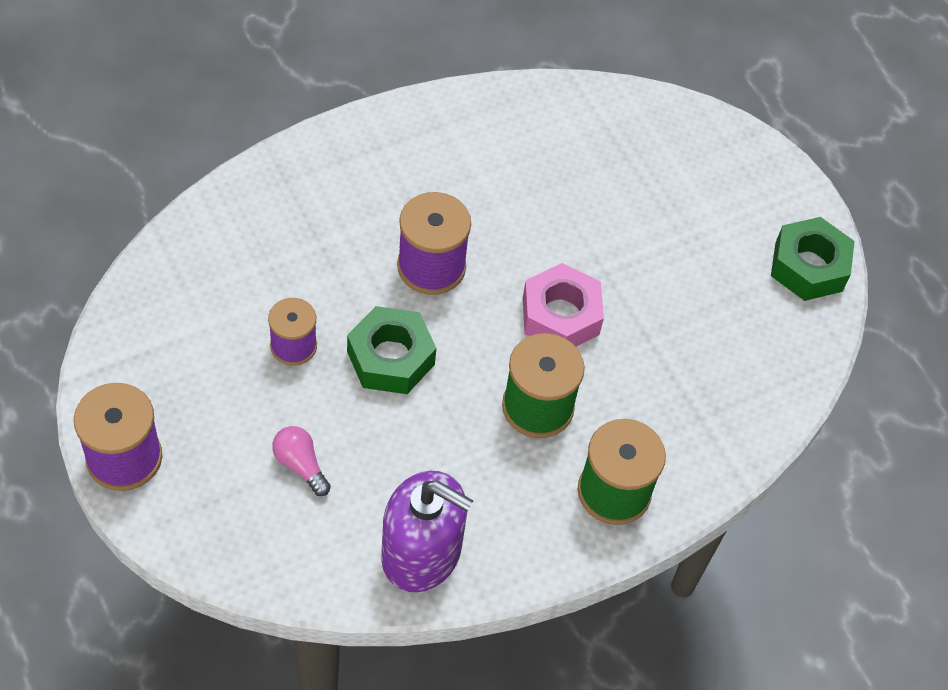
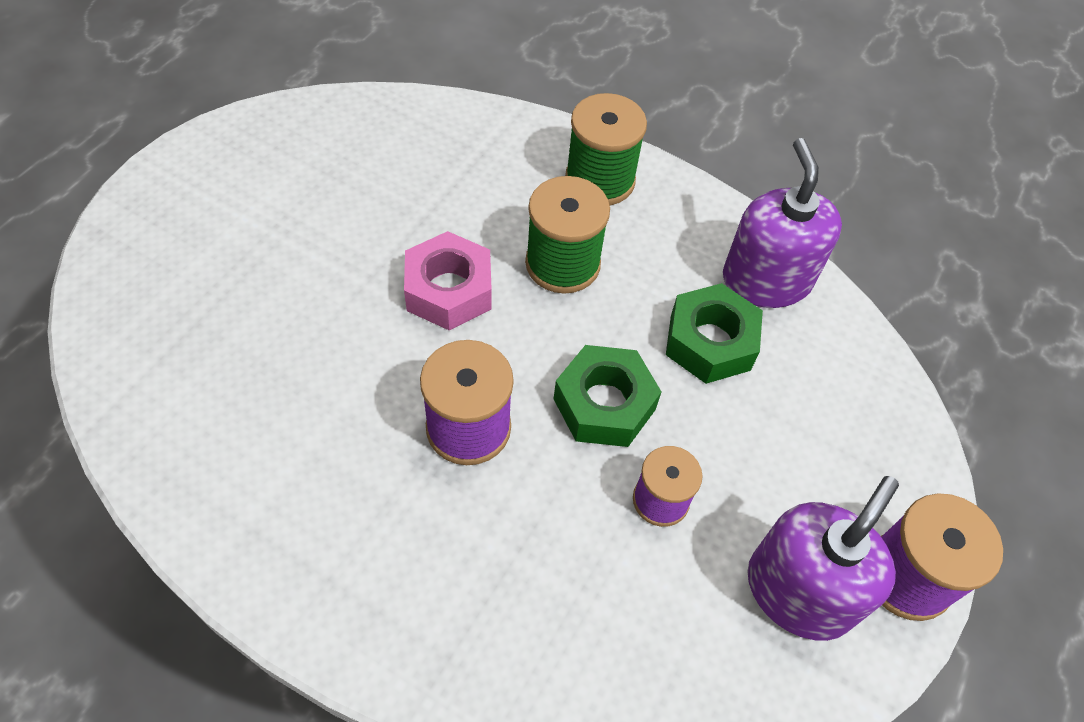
camera: 120 degrees left, 0 degrees up
pink light bulb [272,426,331,496] -> none
green nut [771,217,855,301] -> green nut moved to [666,283,763,384]
none -> purple soap dispenser [747,476,899,641]

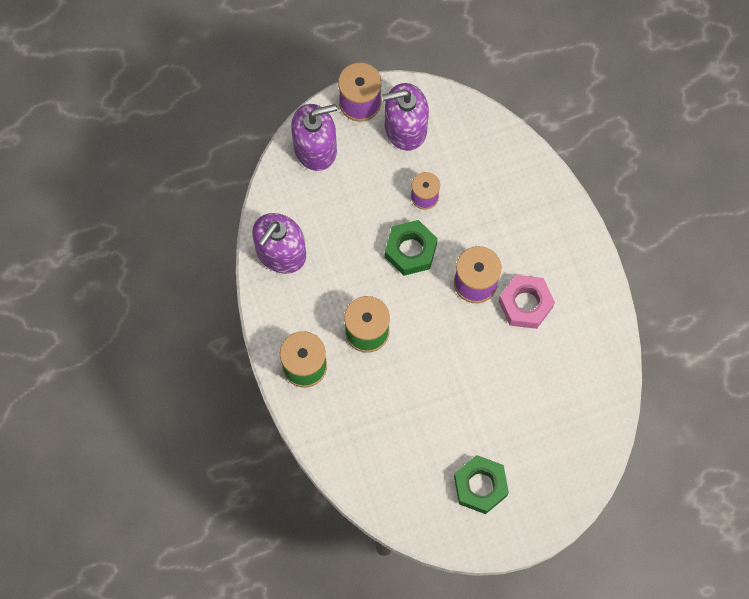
camera: 135 degrees left, 15 degrees up
pink nut [404,231,492,330] -> pink nut moved to [498,275,555,329]
green nut [666,283,763,384] -> green nut moved to [454,455,509,514]
none -> purple soap dispenser [291,104,337,171]

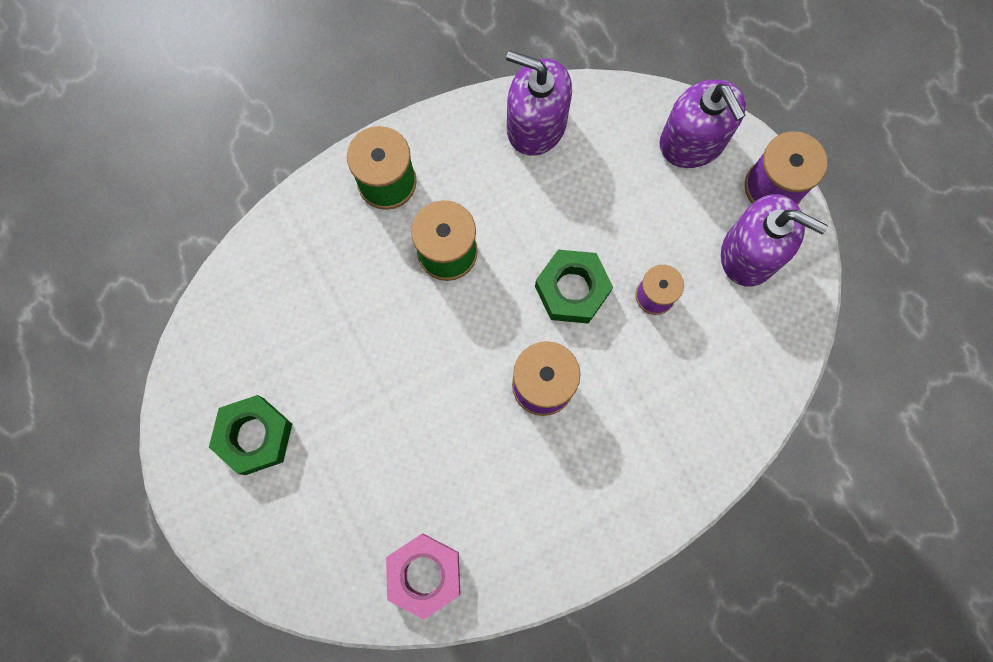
camera: 80 degrees right, 5 degrees up
purple soap dispenser [382,83,429,151] -> purple soap dispenser turned 135 degrees clockwise [721,194,828,287]
pink nut [498,275,555,329] -> pink nut moved to [386,534,460,620]

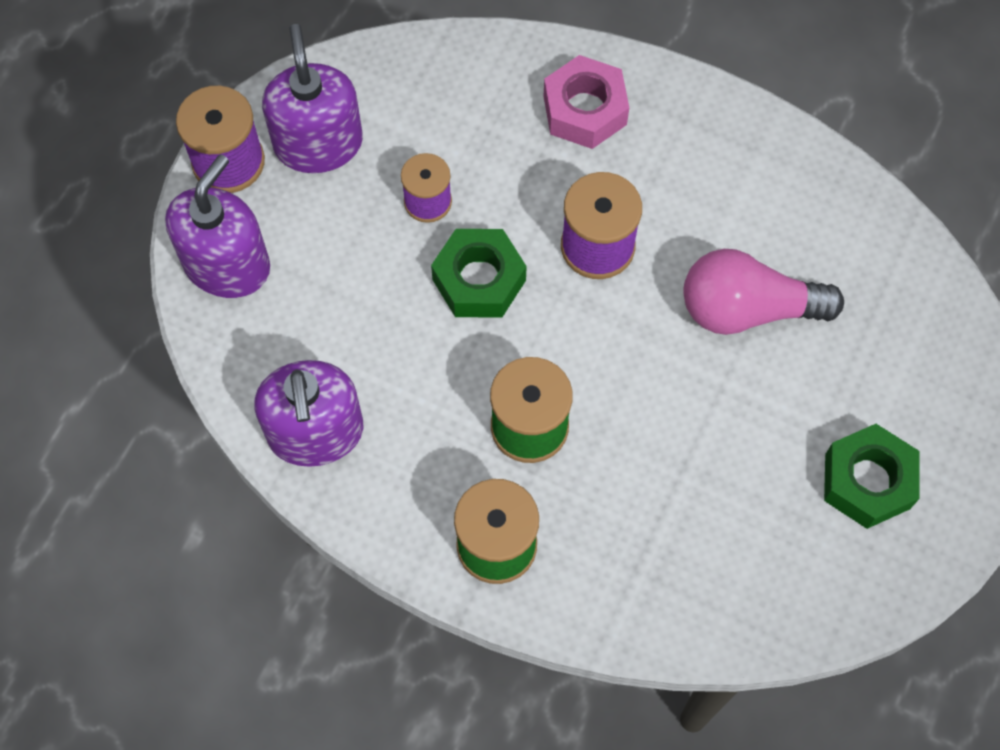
camera: 125 degrees left, 10 degrees down
pink nut [386,534,460,620] -> pink nut moved to [544,55,629,149]
none -> pink light bulb [683,249,844,335]

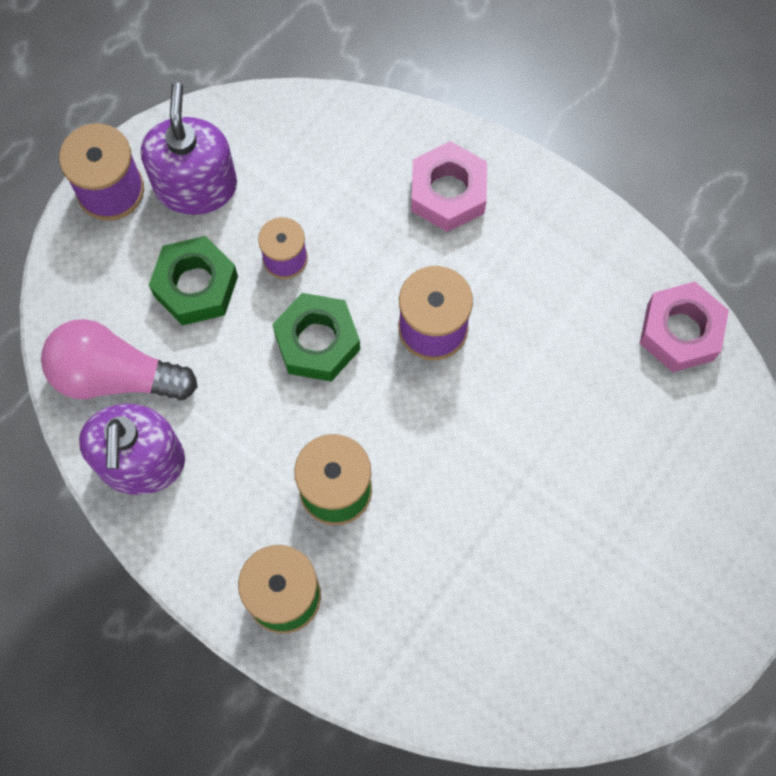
camera: 10 degrees right, 5 degrees up
purple soap dispenser [165,154,270,298] -> none
pink light bulb [683,249,844,335] -> pink light bulb moved to [41,319,198,400]
green nut [824,424,919,529] -> green nut moved to [149,236,238,325]
none -> pink nut [640,282,729,372]

